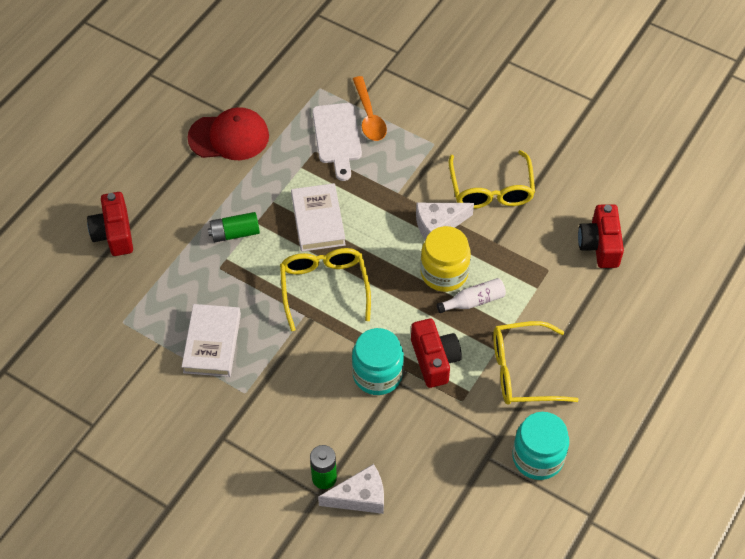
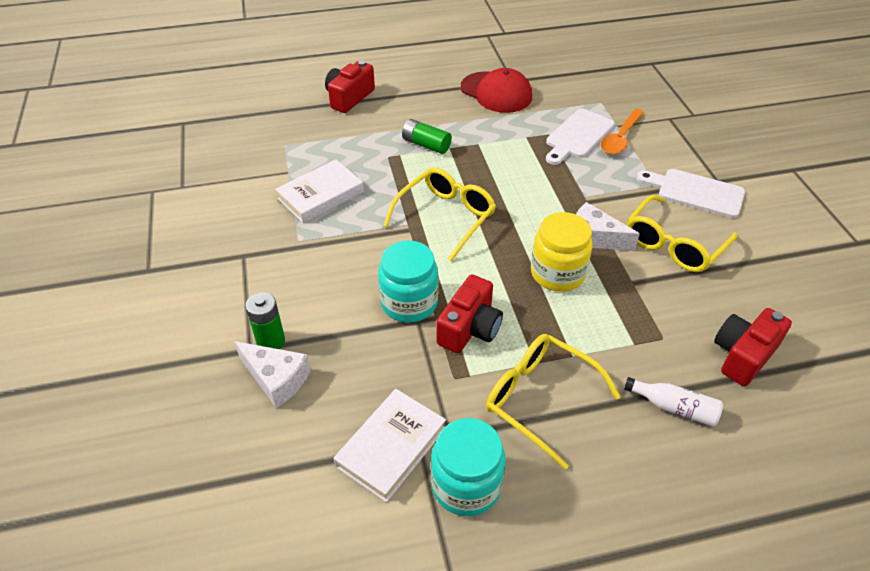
camera: 45 degrees right, 10 degrees down
white book [291,183,346,252] -> white book moved to [334,389,446,502]
white bottle [437,278,506,313] -> white bottle moved to [624,377,723,427]
none -> white cutting board [637,169,745,218]

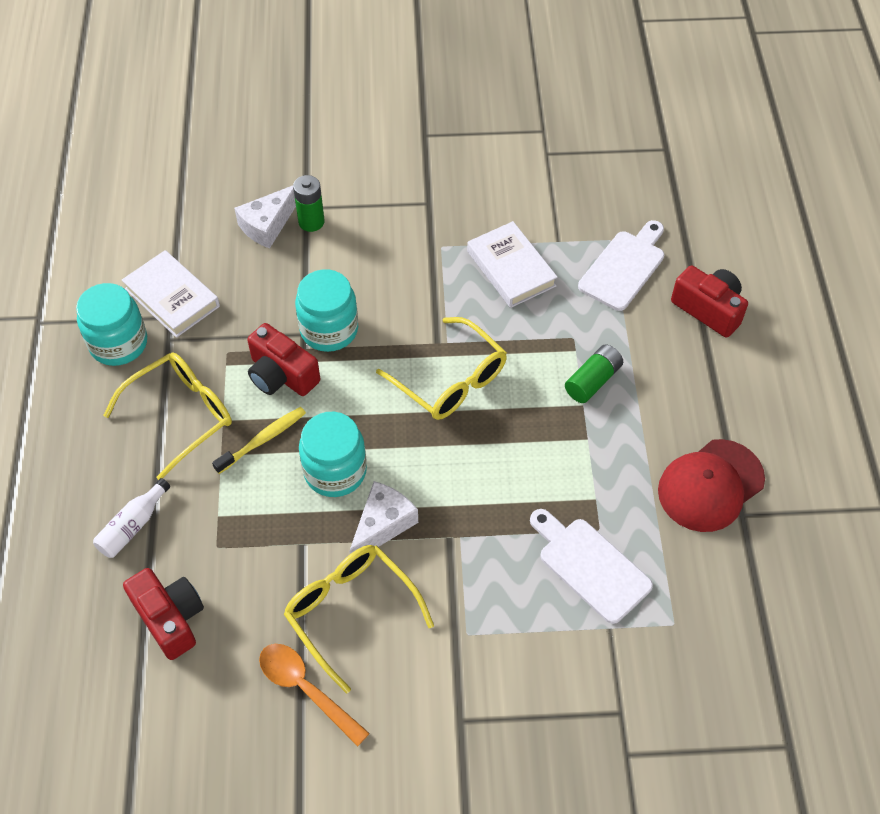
camera: 100 degrees right, 10 degrees up
yellow jar [531,212,593,292] -> turquoise jar [299,412,367,497]
orange spoon [600,109,644,154] -> orange spoon moved to [259,644,370,746]
white cutting board [637,169,745,218] -> white cutting board moved to [578,220,664,311]
none -> yellow toothbrush [212,407,306,474]

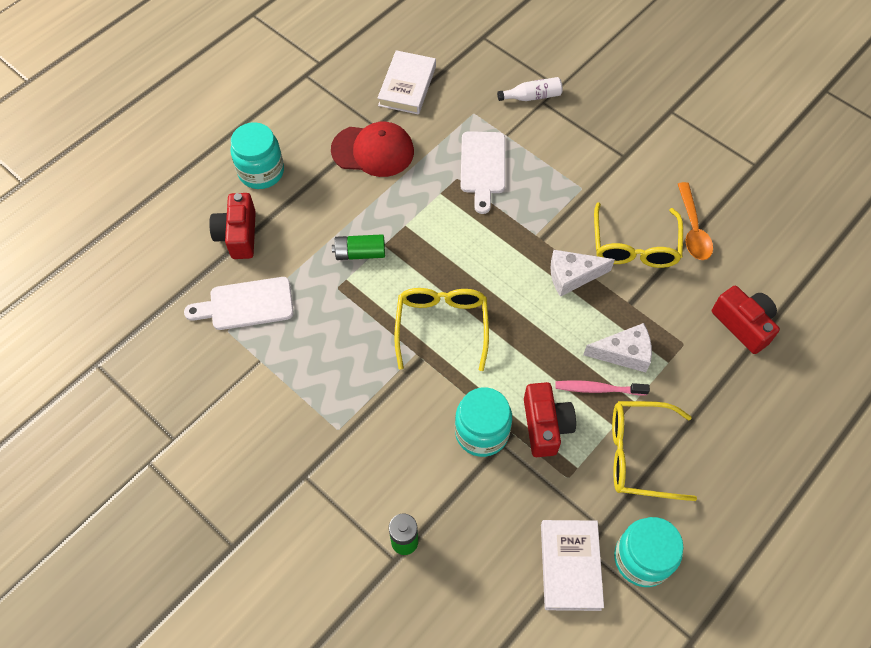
camera: 135 degrees left, 5 degrees up
white bottle [93,478,170,558] -> white bottle moved to [497,77,563,101]
red camera [123,568,204,660] -> red camera turned 135 degrees clockwise [712,286,780,354]
yellow toothbrush [212,407,306,474] -> pink toothbrush [555,380,650,395]
white cheese [234,185,296,248] -> white cheese moved to [583,323,652,373]
turquoise jar [299,412,367,497] -> turquoise jar moved to [230,122,284,189]
white book [467,221,558,308] -> white book moved to [377,50,436,115]

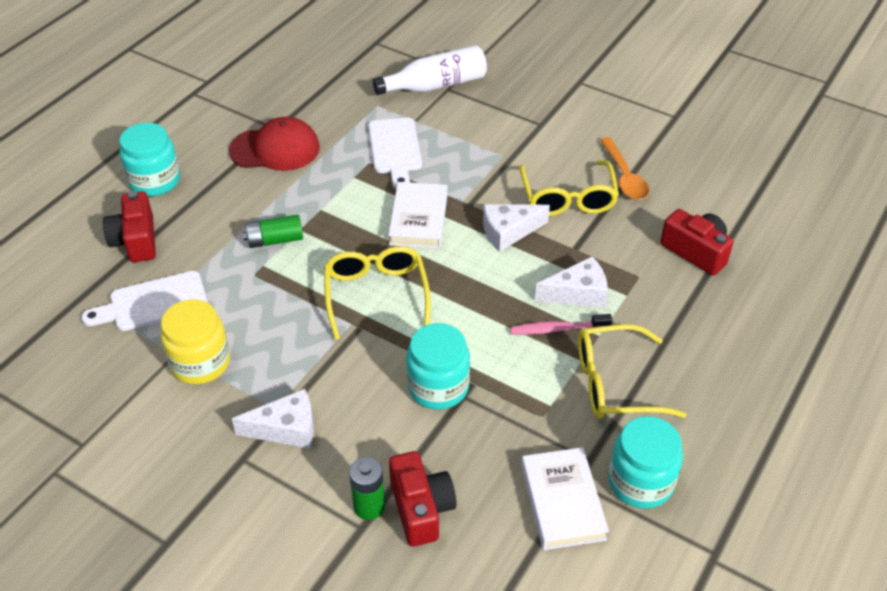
camera: 10 degrees left, 15 degrees down
white book [377,50,436,115] -> white book moved to [388,182,448,249]
white bottle [497,77,563,101] -> white bottle [373,45,487,95], size x1.70
red camera [524,382,576,457] -> red camera moved to [389,451,456,547]
none -> yellow jar [161,299,230,384]
none -> white cheese [232,389,314,449]

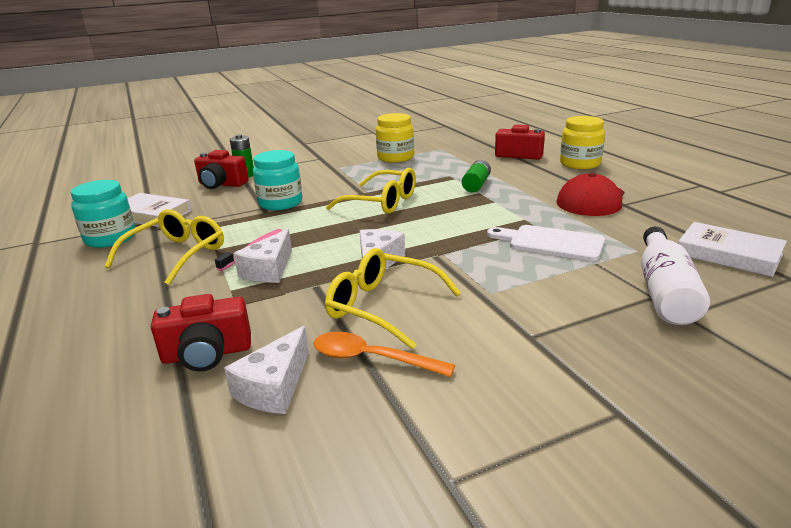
camera: 125 degrees right, 20 degrees down
white cutting board [81,271,208,331] -> none
turquoise jar [120,123,180,196] -> yellow jar [560,116,605,169]
white cheese [232,389,314,449] -> white cheese moved to [224,326,309,414]
white book [388,182,448,249] -> white book moved to [678,222,787,277]

